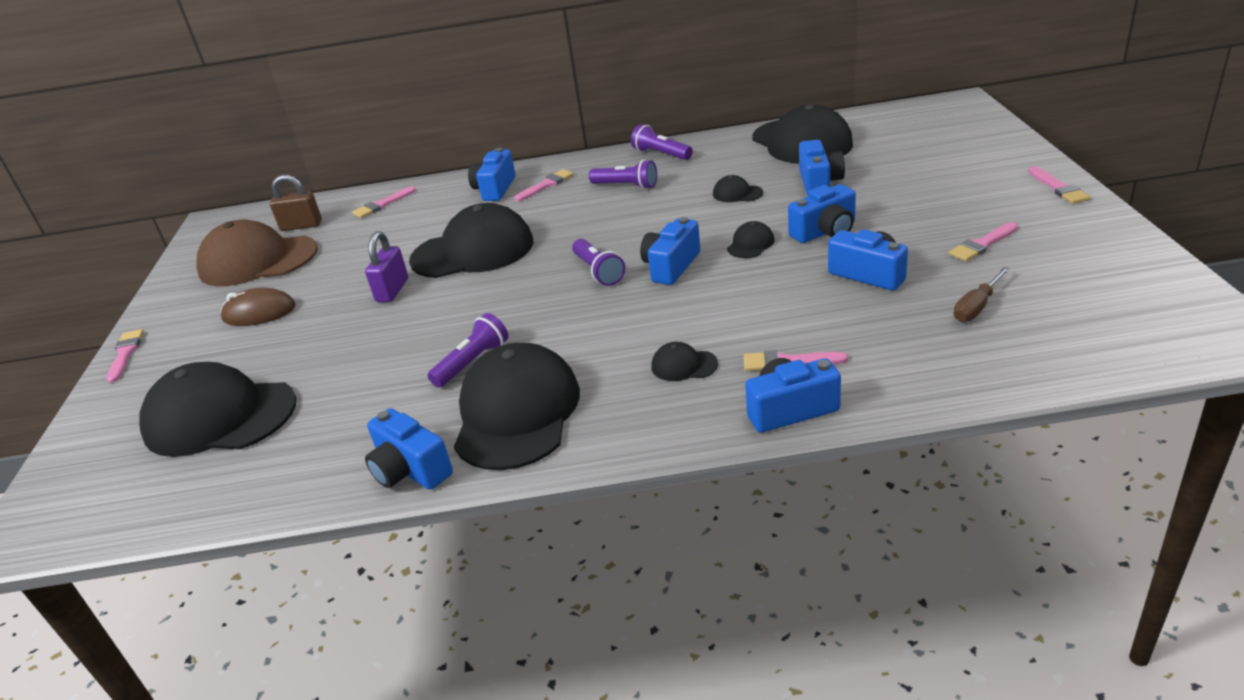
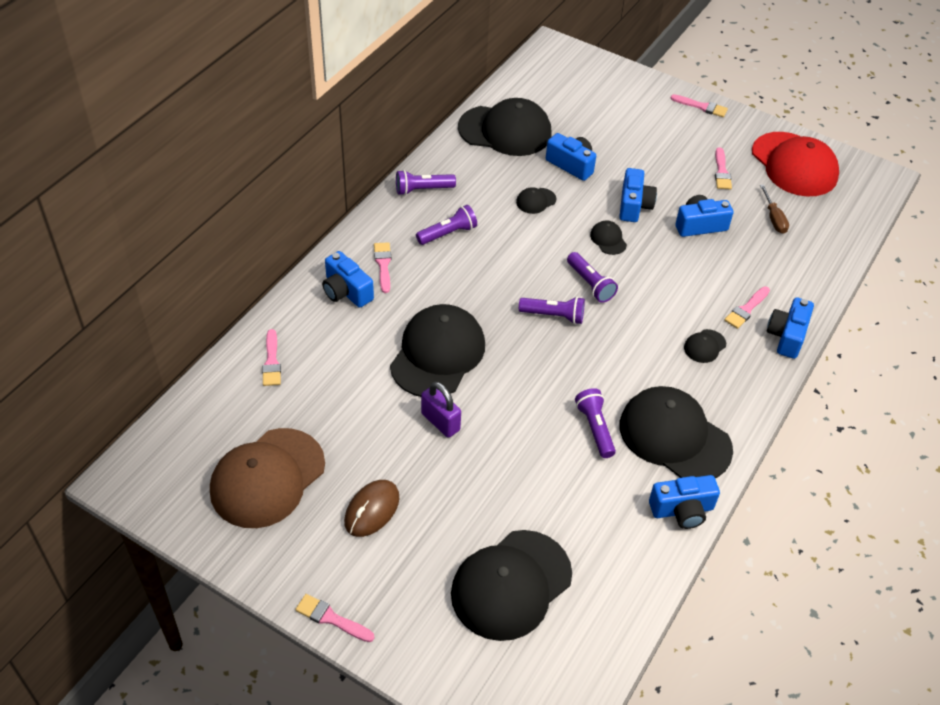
camera: 60 degrees left, 15 degrees up
brown padlock [270,175,322,231] -> none
blue camera [640,217,700,285] -> purple flashlight [567,252,618,303]
none -> red cap [752,132,839,197]

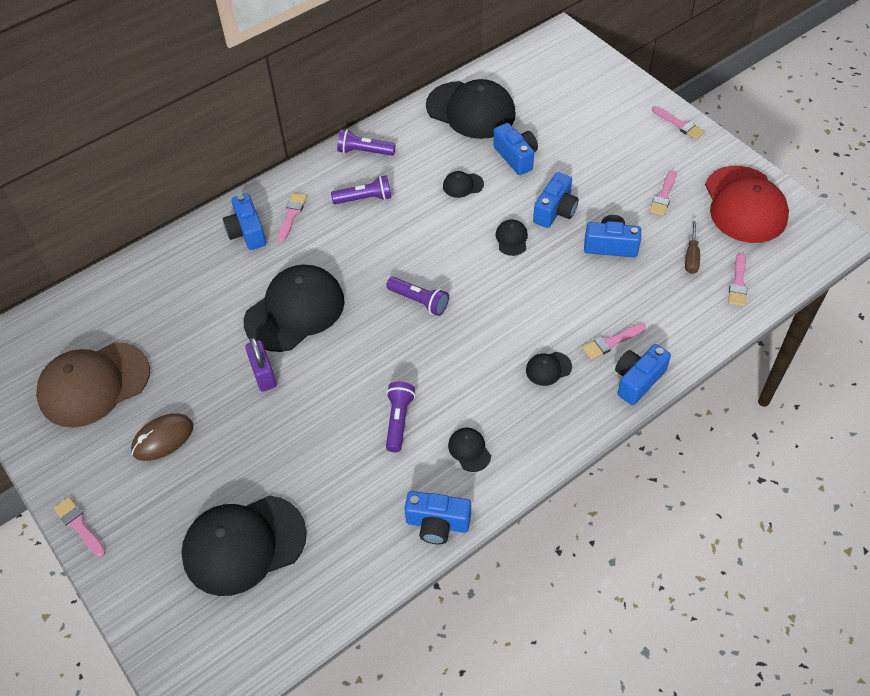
camera: 25 degrees right, 5 degrees up
pink brush [262,329,281,386] -> pink brush moved to [728,253,747,307]
purple flashlight [567,252,618,303] -> none
black cap [620,386,733,478] -> black cap [448,427,491,472], size x0.42

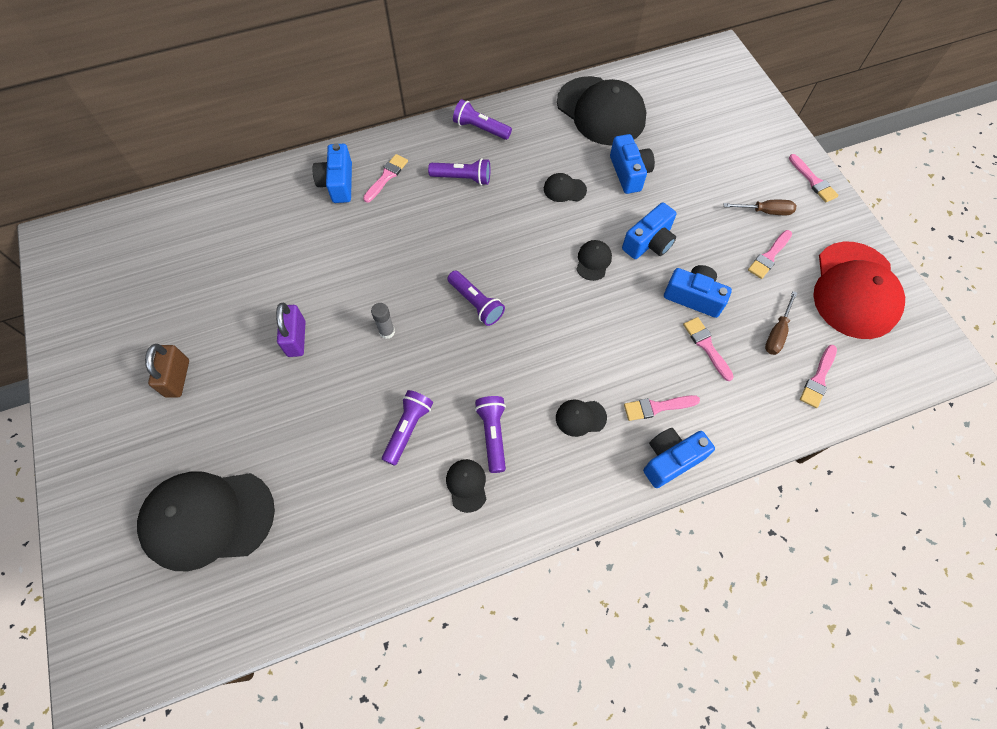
camera: 15 degrees right, 10 degrees up
brown cap [36,342,150,427] -> none
pink brush [54,497,106,557] -> pink brush moved to [683,317,734,381]
brown mouse [131,413,193,461] -> brown padlock [145,344,189,398]
black cap [244,265,345,352] -> none
blue camera [404,491,471,544] -> none
none -> grey glue stick [371,303,395,339]
none -> purple flashlight [475,396,506,473]
none -> brown screwdriver [723,200,796,215]

